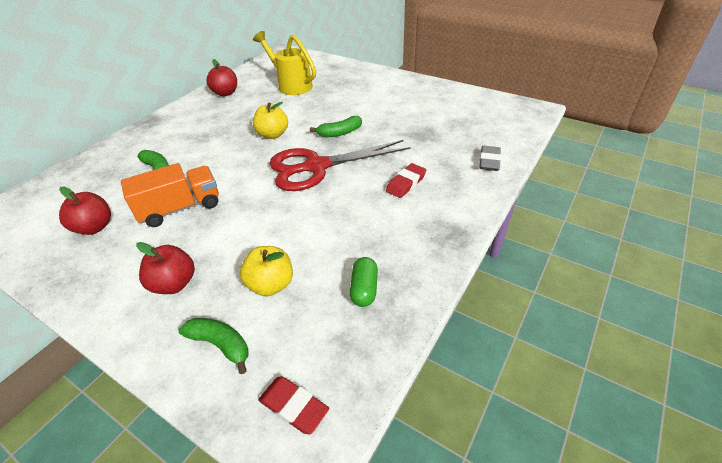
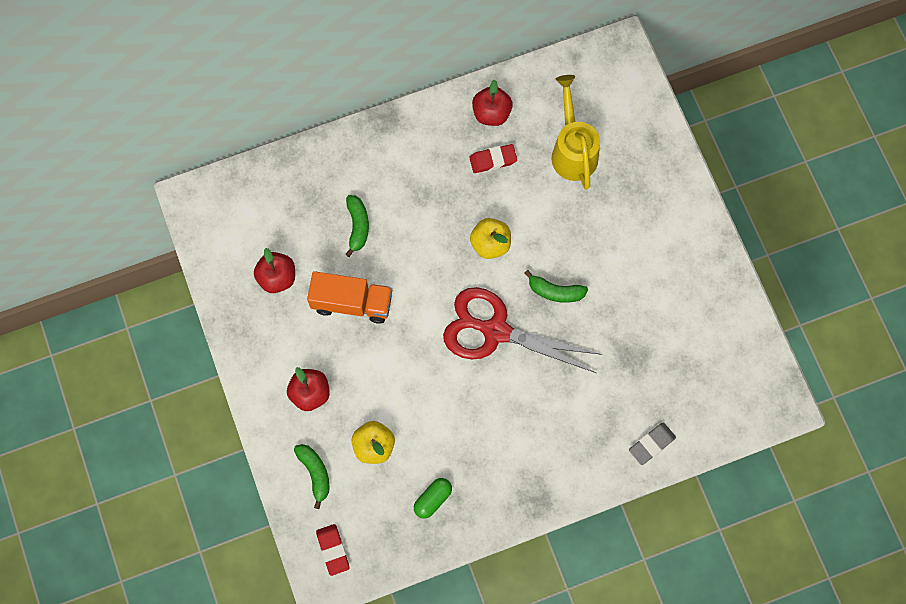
camera: 35 degrees right, 30 degrees up
red eraser [386,163,426,198] -> red eraser moved to [469,144,517,173]

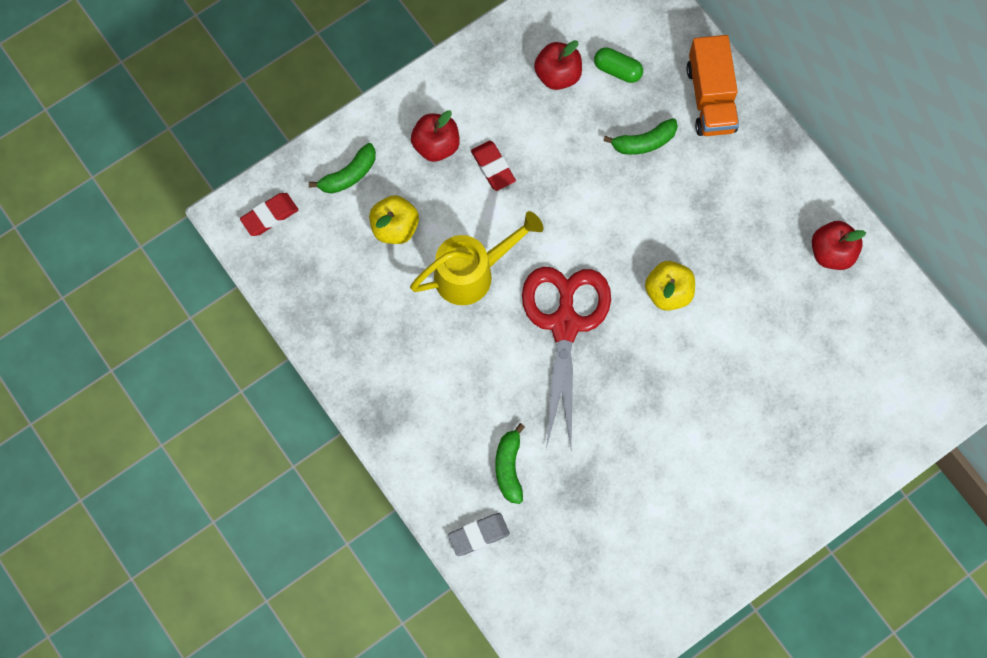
camera: 75 degrees right, 0 degrees up
orange truck [307,271,392,324] -> orange truck moved to [686,35,739,136]
green capsule [414,478,452,519] -> green capsule moved to [594,47,643,83]
red eraser [469,144,517,173] -> red eraser moved to [471,141,516,191]
green banana [525,270,588,303] -> green banana moved to [495,423,525,504]
yellow watering can [551,75,600,190] -> yellow watering can moved to [410,211,544,305]
grey eraser [629,423,676,465] -> grey eraser turned 60 degrees counterclockwise [448,513,510,556]

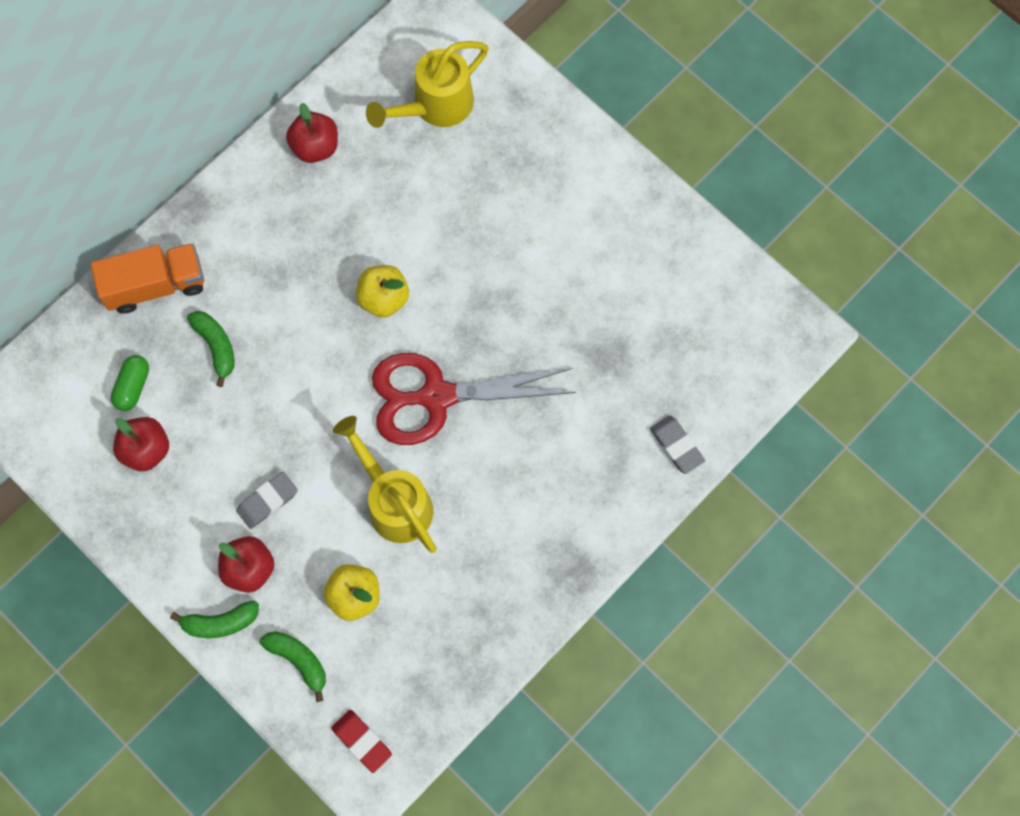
camera: 100 degrees left, 0 degrees up
red eraser [471,141,516,191] -> grey eraser [236,472,298,529]
green banana [495,423,525,504] -> green banana moved to [170,600,259,638]
none -> yellow watering can [366,41,488,128]

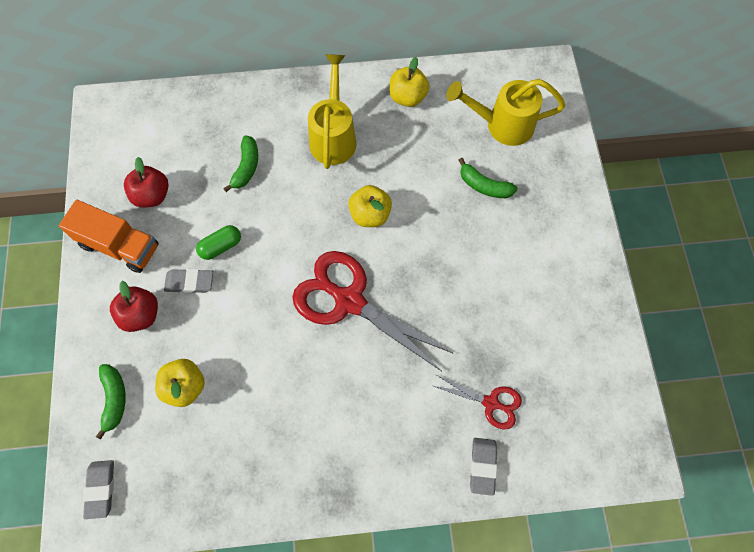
camera: 40 degrees right, 5 degrees down
orange truck [91,243,204,314] -> orange truck moved to [59,200,159,273]
green capsule [111,355,149,411] -> green capsule moved to [196,225,241,260]
green banana [170,600,259,638] -> green banana moved to [458,158,518,198]
red apple [286,103,338,163] -> yellow apple [389,57,429,107]
red eraser [332,710,392,773] -> grey eraser [83,460,114,519]
yellow watering can [333,416,437,553] -> yellow watering can moved to [308,54,357,169]
none -> red scissors [431,375,522,429]

